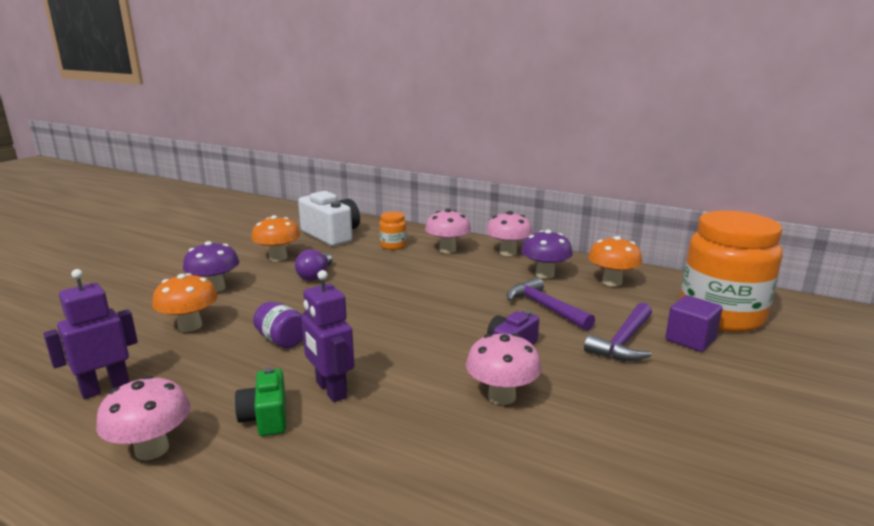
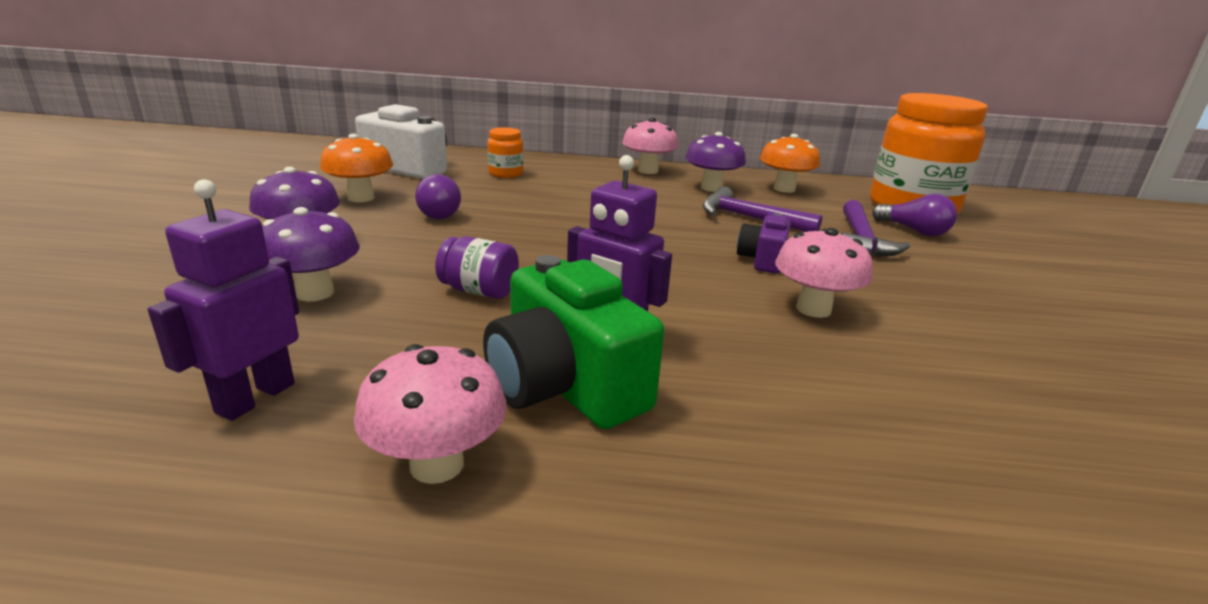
camera: 25 degrees left, 5 degrees up
orange mushroom [152,273,218,332] -> purple mushroom [262,207,360,301]
green camera [235,367,286,436] -> green camera [483,255,664,429], size x1.79
pink mushroom [425,209,471,253] -> none
purple cube [665,295,723,352] -> purple light bulb [872,194,957,236]

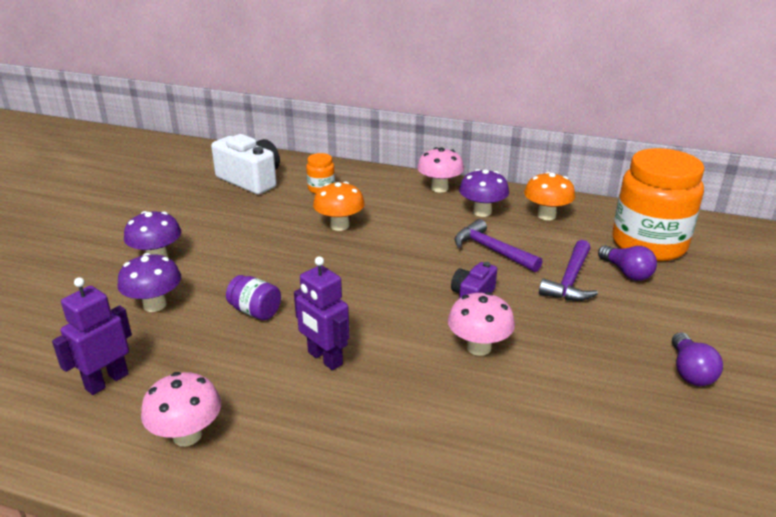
camera: 15 degrees right, 5 degrees up
orange mushroom [320,134,393,202] -> orange mushroom moved to [313,182,365,231]
purple light bulb [415,174,461,219] -> purple light bulb moved to [672,332,723,386]
green camera [483,255,664,429] -> none

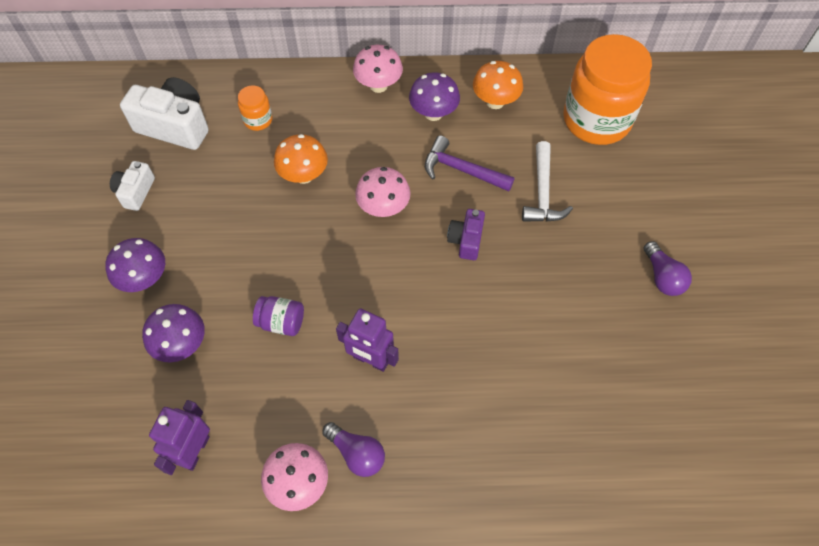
camera: 20 degrees left, 30 degrees up
pink mushroom [448,292,515,356] -> pink mushroom moved to [355,167,411,217]
purple hammer [539,240,598,301] -> white hammer [522,141,573,222]
purple light bulb [598,245,657,281] -> purple light bulb moved to [322,422,385,477]
none -> white camera [110,161,155,211]

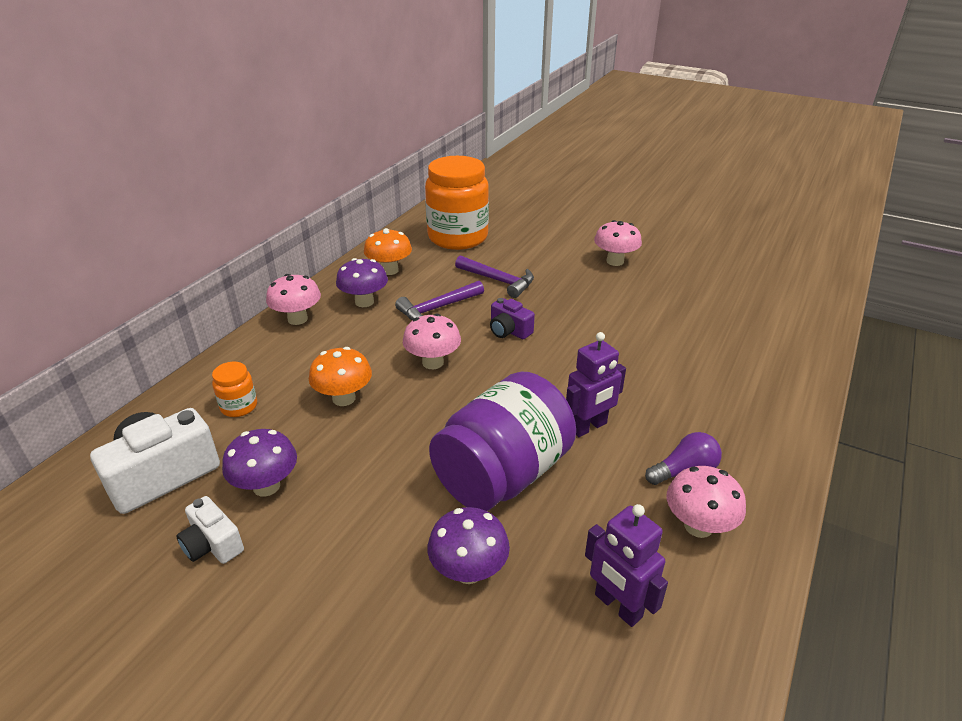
camera: 60 degrees left, 25 degrees down
purple mushroom [105,238,165,292] -> purple mushroom moved to [222,429,297,497]
purple jar [253,296,304,336] -> purple jar [429,371,576,511], size x2.34
white hammer [522,141,573,222] -> purple hammer [455,255,534,298]
purple light bulb [644,241,692,296] -> pink mushroom [594,220,642,266]

